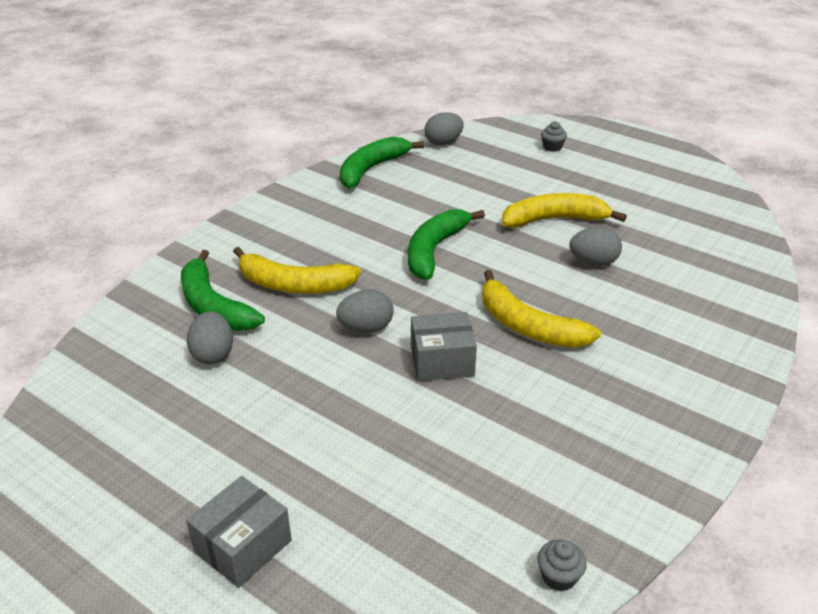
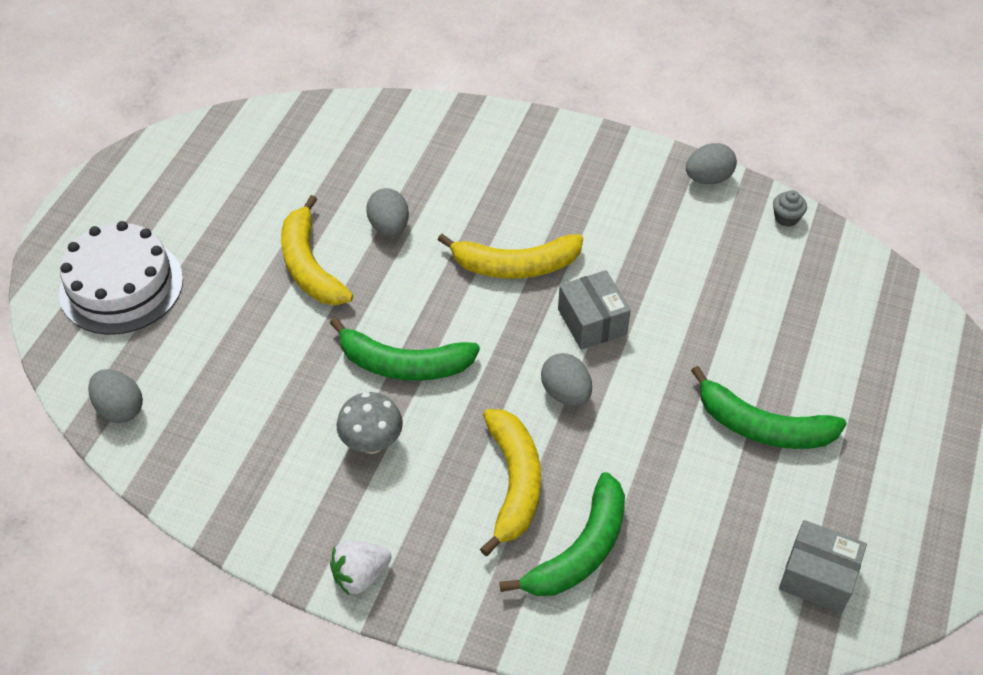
camera: 105 degrees left, 15 degrees up
grey box [186,476,292,588] -> grey box moved to [779,520,867,614]
grey egg [187,311,233,364] -> grey egg moved to [686,143,737,184]
green banana [340,137,424,188] -> green banana moved to [691,366,847,449]
yellow banana [482,270,601,348] -> yellow banana turned 60 degrees clockwise [438,234,583,279]
grey cupcake [541,121,567,152] -> white cake [59,221,183,335]
none -> white strawberry [330,540,392,596]
none -> grey mushroom [337,392,403,454]

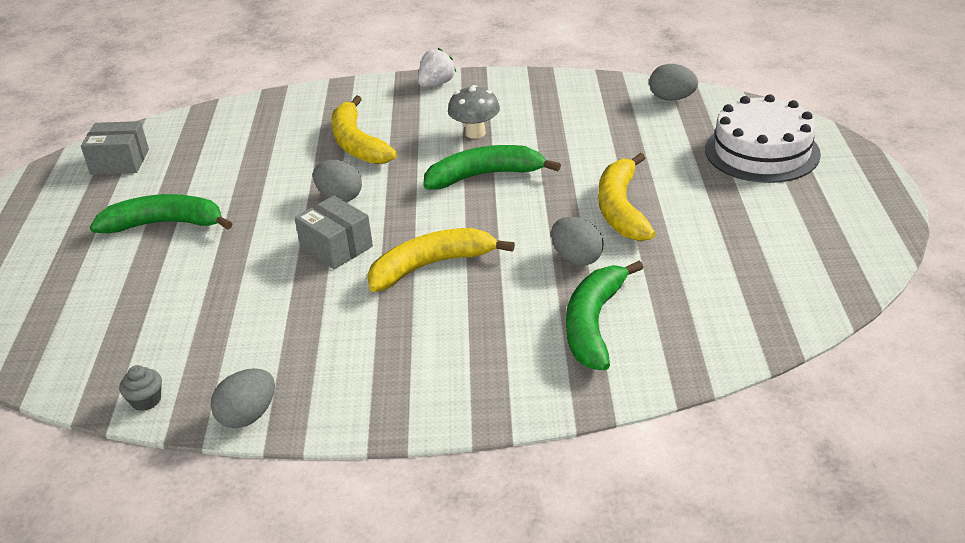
camera: 160 degrees right, 15 degrees down
yellow banana [281,195,353,305] -> yellow banana turned 135 degrees counterclockwise [598,153,656,241]
green banana [499,472,625,596] -> green banana moved to [566,261,644,370]

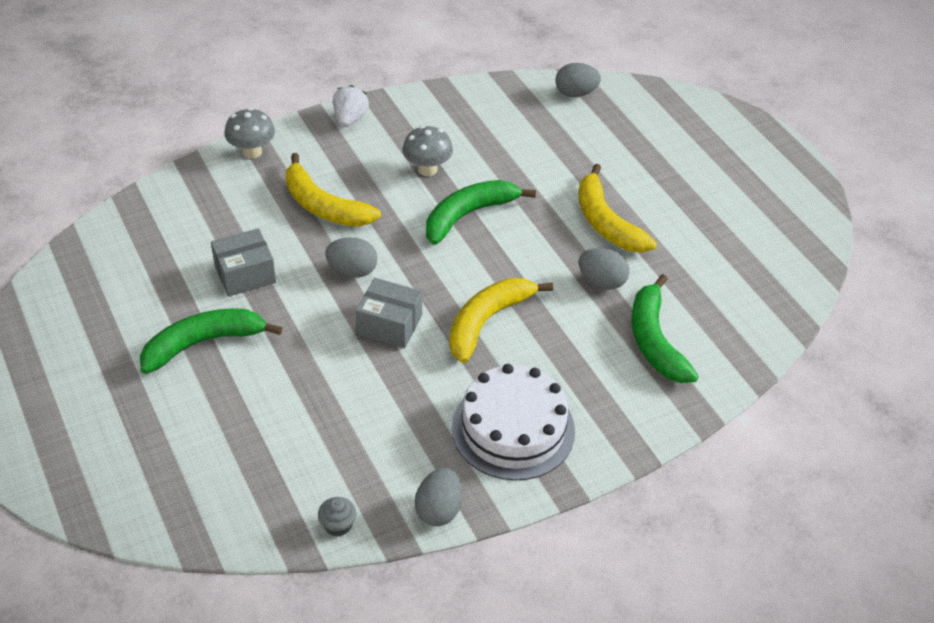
camera: 30 degrees left, 10 degrees up
grey box [81,121,149,175] -> grey box moved to [211,228,276,297]
white cake [705,94,821,183] -> white cake moved to [452,364,575,481]
none -> grey mushroom [225,108,275,159]

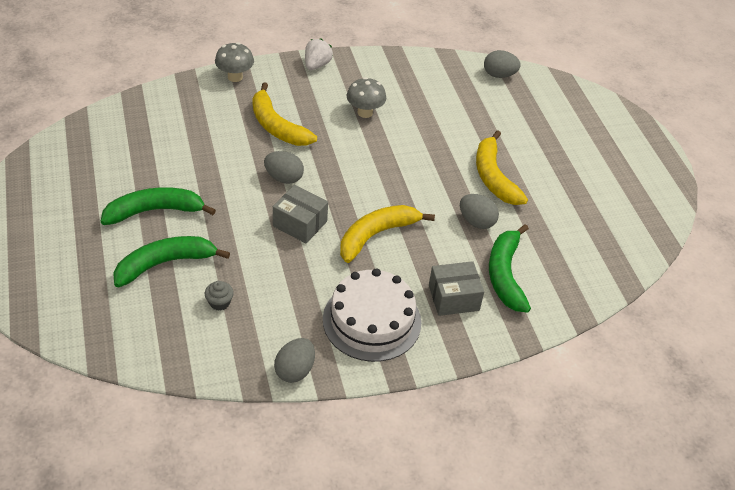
camera: 10 degrees right, 0 degrees up
grey box [211,228,276,297] -> grey box moved to [429,261,484,316]
grey cupcake [318,497,356,537] -> grey cupcake moved to [205,281,234,311]
green banana [426,180,536,245] -> green banana moved to [113,236,230,287]

